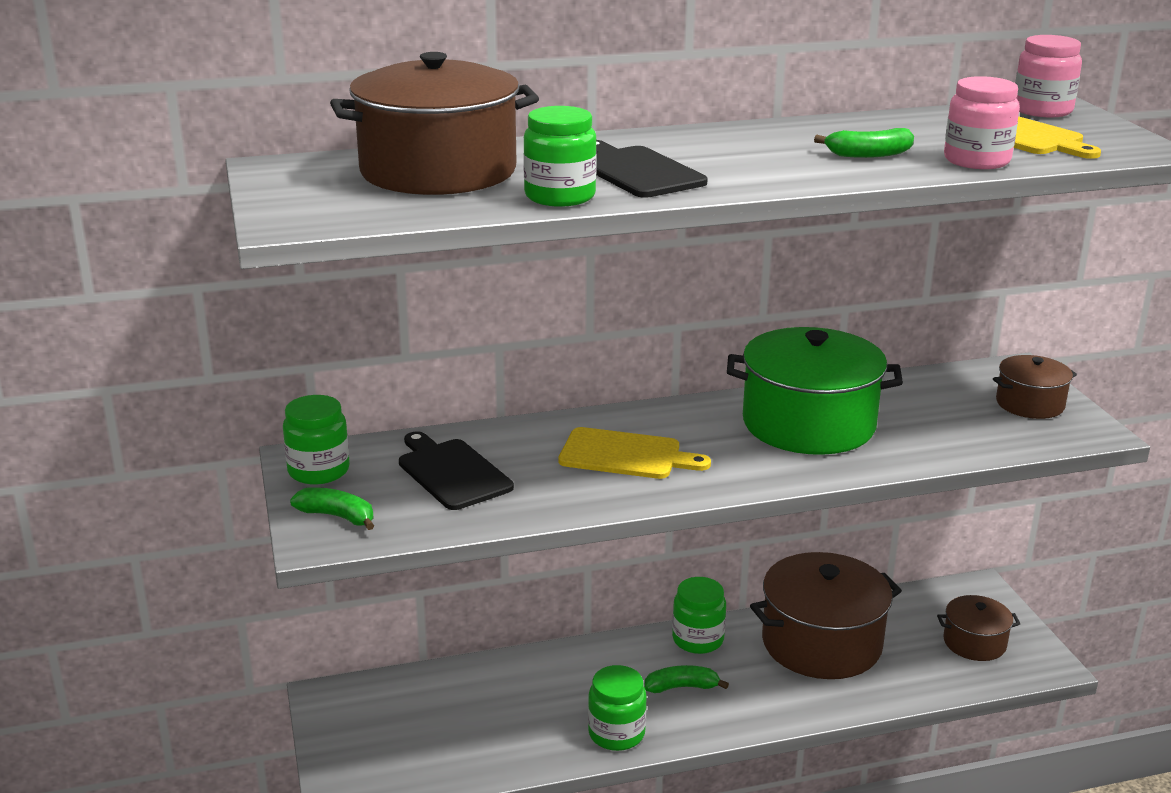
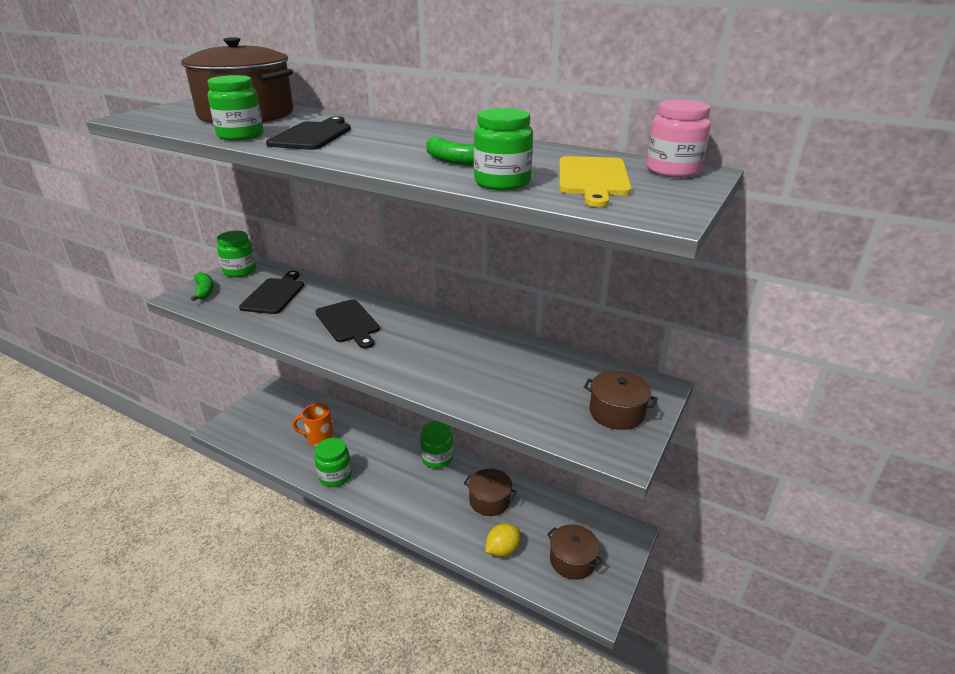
camera: 45 degrees right, 5 degrees up
yellow cutting board [558,427,711,479] -> black cutting board [315,299,380,349]
green banana [645,665,729,693] -> none
green pot [727,327,903,455] -> none
brown pot [750,552,902,679] -> brown pot [464,469,517,516], size x0.52
pink jar [944,76,1020,169] -> green jar [474,108,533,190]
none -> orange mug [292,403,334,446]
none -> yellow lemon [485,523,520,557]

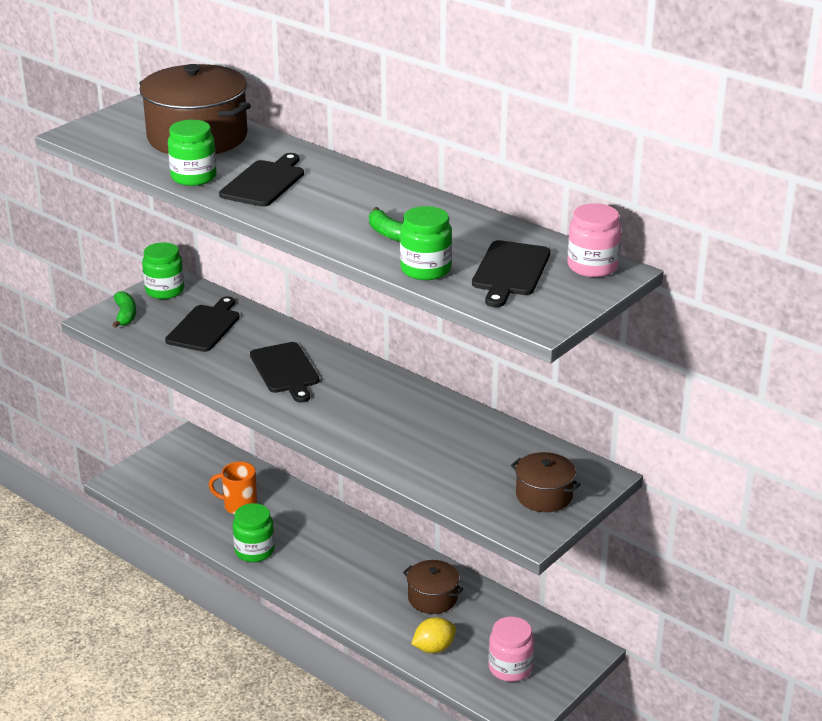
camera: 10 degrees right, 0 degrees up
green jar [420,421,453,469] -> none
brown pot [547,524,603,580] -> pink jar [489,617,534,682]
yellow cutting board [559,156,632,207] -> black cutting board [472,240,550,307]

